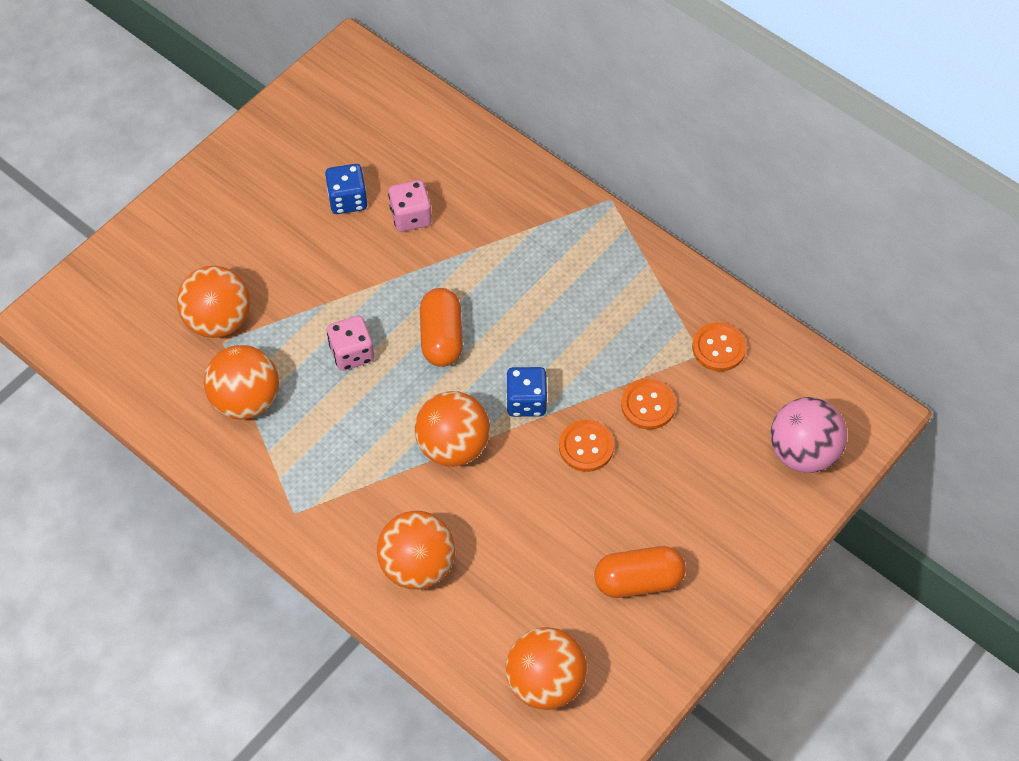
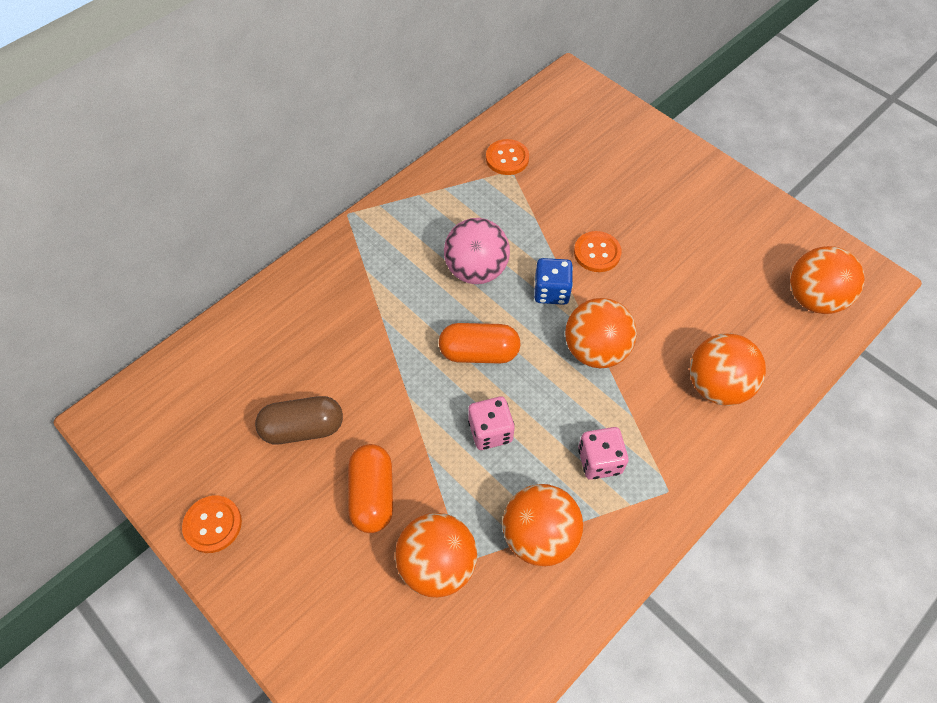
camera: 85 degrees left, 0 degrees up
blue dice [325,164,368,214] -> brown capsule [255,396,343,444]
pink dice [388,180,432,232] -> pink dice moved to [578,427,629,480]
orange capsule [594,546,686,598] -> orange capsule moved to [348,444,393,533]
orange button [621,379,676,430] -> orange button moved to [182,496,242,553]
pink ball [771,397,847,473] -> pink ball moved to [444,218,510,284]

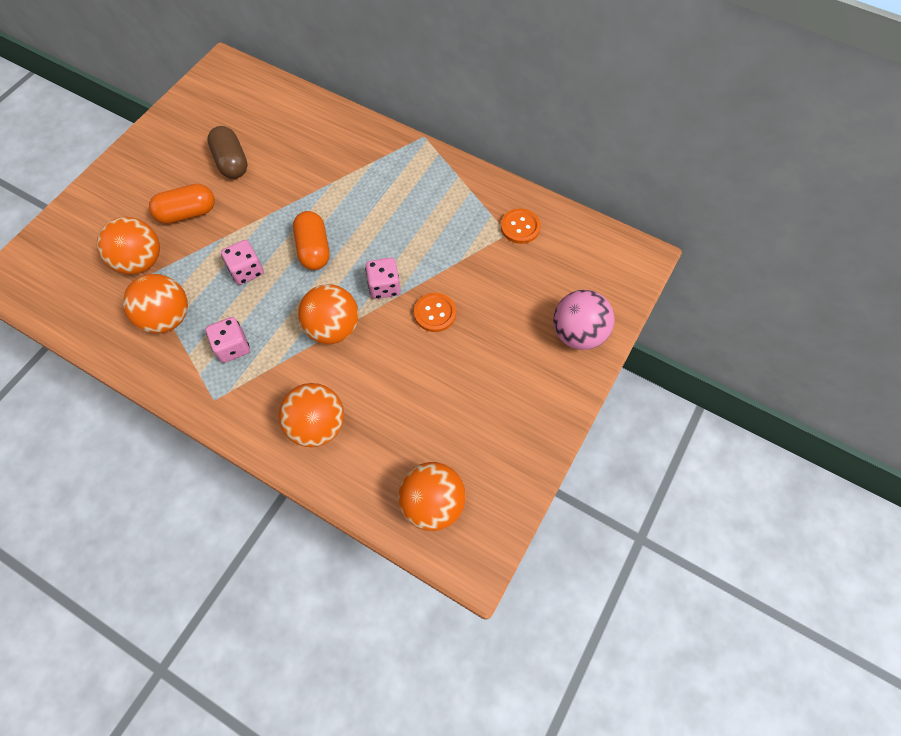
camera: 75 degrees right, 5 degrees up
orange button [182,496,242,553] -> none
pink ball [444,218,510,284] -> pink ball moved to [553,290,615,350]
blue dice [534,258,573,305] -> pink dice [365,257,401,299]

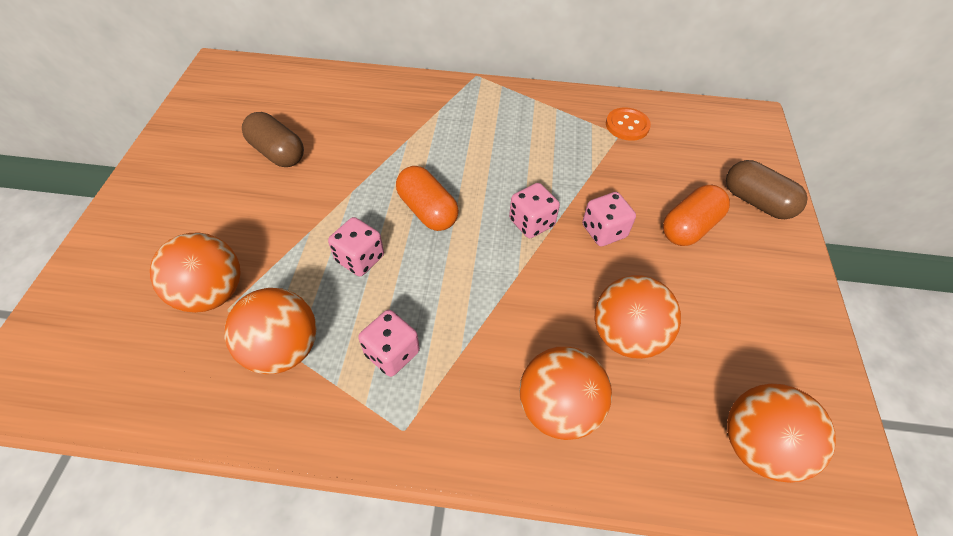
camera: 25 degrees left, 10 degrees down
orange capsule [149,184,215,224] -> orange capsule moved to [663,185,730,246]
orange ball [298,284,359,344] -> orange ball moved to [595,275,681,359]
orange button [414,293,456,332] -> pink dice [582,192,636,246]
pink ball [553,290,615,350] -> brown capsule [726,160,808,219]

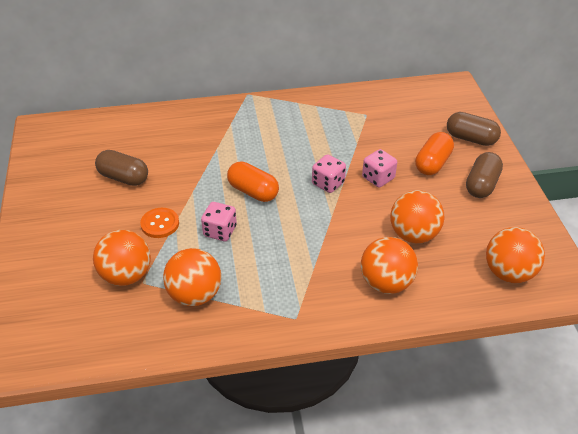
camera: 15 degrees left, 10 degrees down
pink dice [358,310,420,377] -> none
orange button [606,107,651,141] -> orange button moved to [140,208,179,238]
none -> brown capsule [466,152,503,198]

